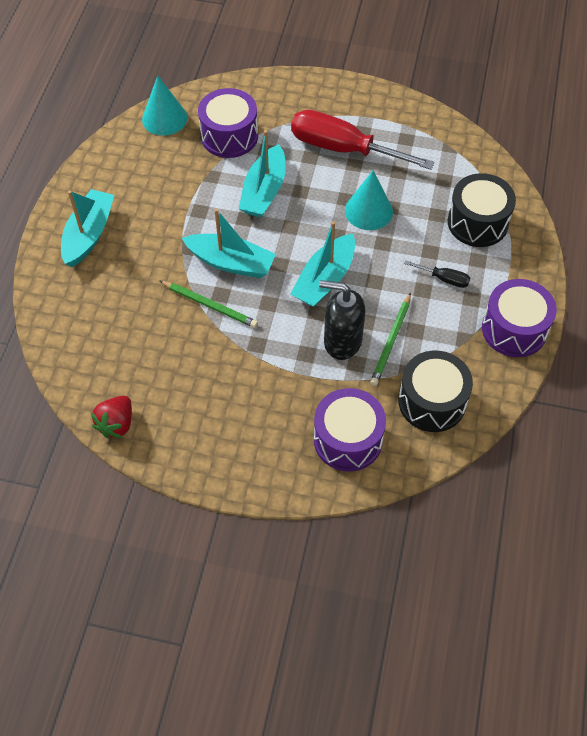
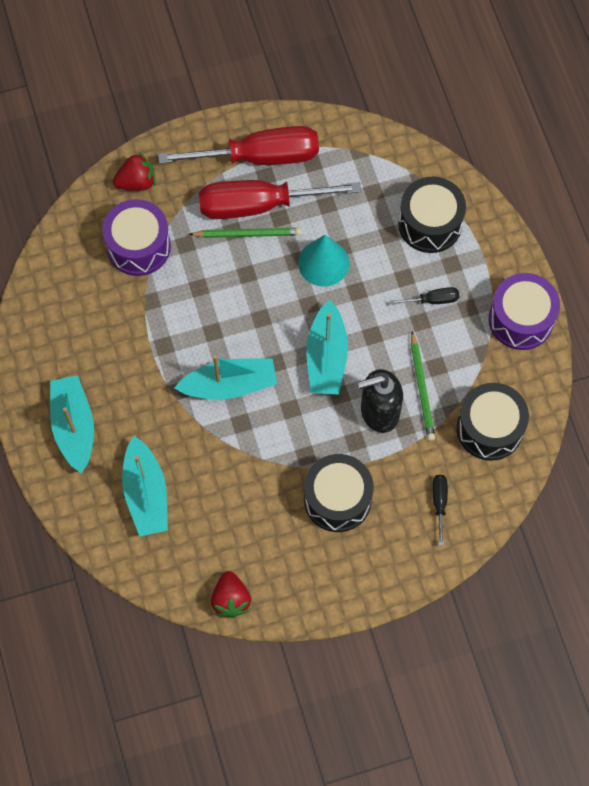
camera: 30 degrees left, 10 degrees up
turquoise cone [142,76,187,136] -> none
green pencil [160,281,258,328] -> green pencil moved to [189,228,302,238]
turquoise boat [239,130,286,218] -> turquoise boat moved to [122,436,168,537]
purple drum [314,388,386,472] -> black screwdriver [432,475,448,546]
none -> red strawberry [113,153,155,191]
none -> red screwdriver [158,126,319,165]
none -> black drum [304,454,374,532]

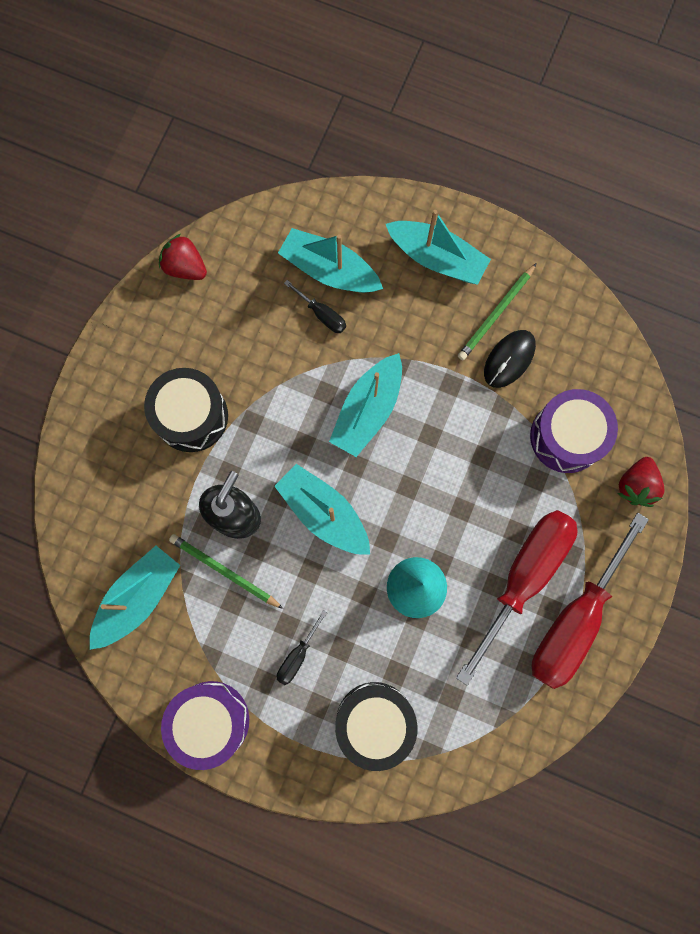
camera: 130 degrees right, 10 degrees up
green pencil [189,228,302,238] -> green pencil moved to [458,263,537,360]
black screwdriver [432,475,448,546] -> black screwdriver moved to [284,280,346,333]
black drum [457,383,529,461] -> turquoise boat [90,546,180,650]
none -> black mouse [484,330,536,388]

